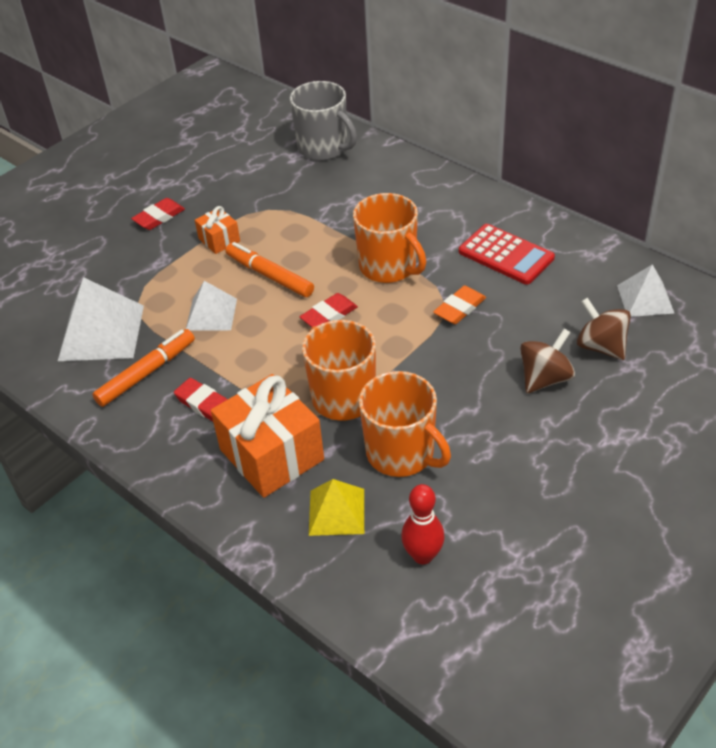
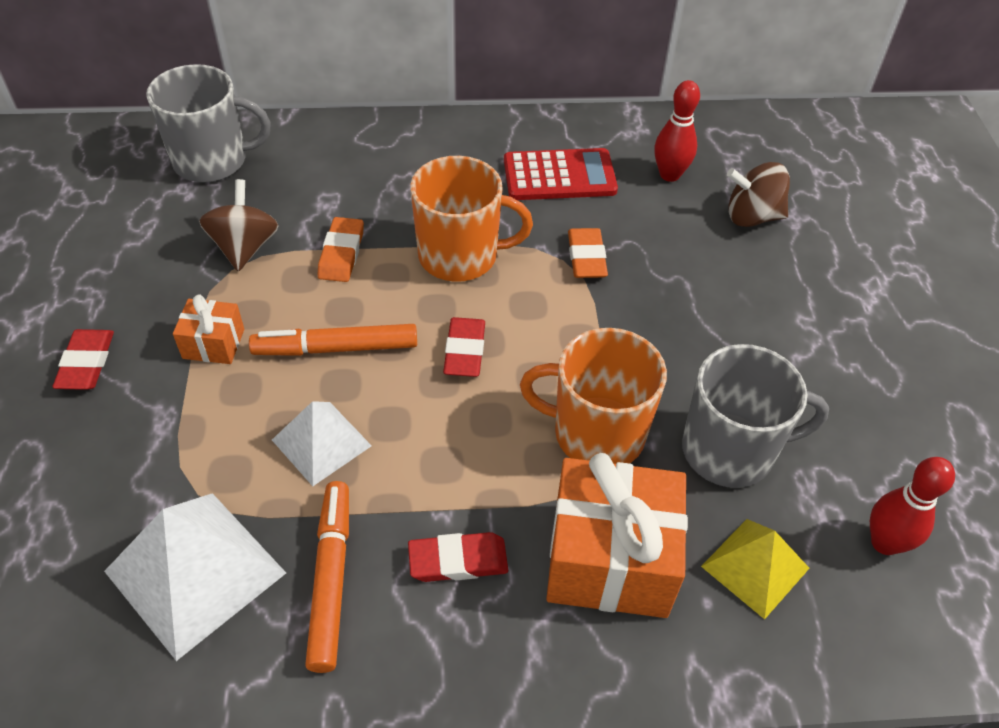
camera: 50 degrees left, 5 degrees up
orange mug [359,371,451,477] -> grey mug [682,344,829,488]
brown spinning top [520,329,575,393] -> brown spinning top moved to [199,179,278,272]
white pyramid [617,264,675,317] -> none
none -> orange eraser [318,217,364,282]
none -> red bowling pin [654,80,700,182]

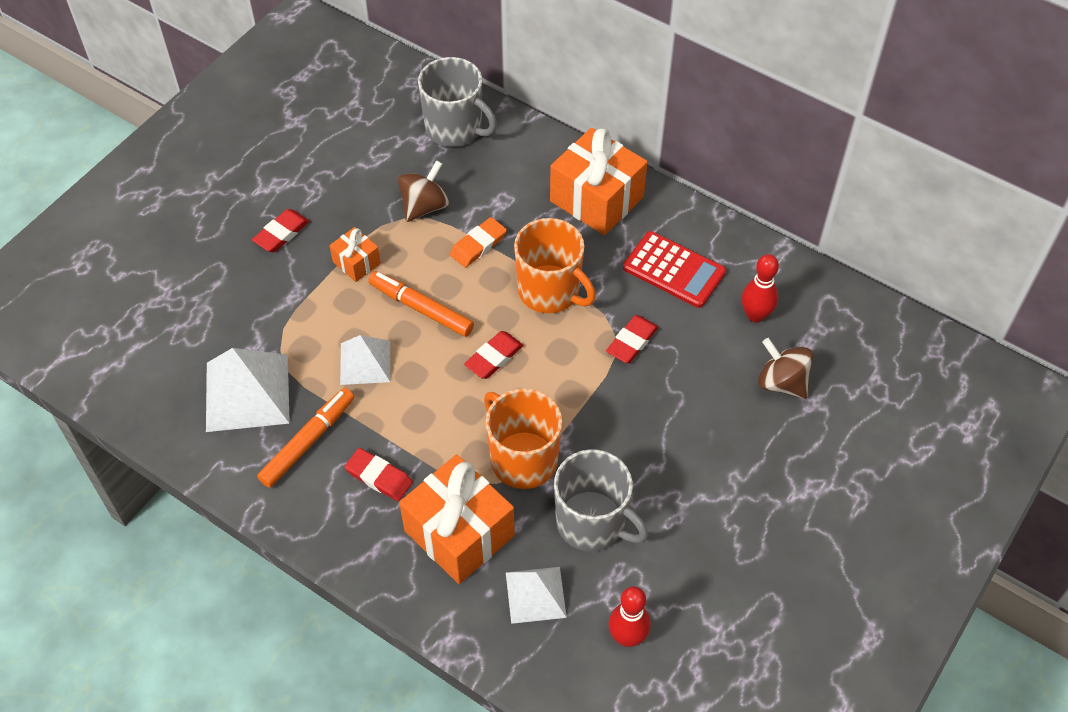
camera: 40 degrees right, 5 degrees up
orange eraser [568,228,608,278] -> red eraser [606,315,659,363]
yellow pyramid [701,519,810,619] -> white pyramid [506,567,567,624]
none -> orange gift [550,128,647,235]

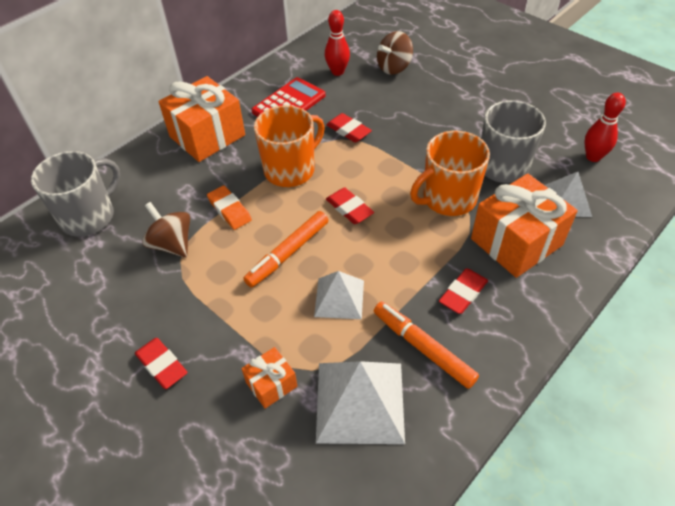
camera: 80 degrees left, 5 degrees down
orange gift [329,227,381,282] -> orange gift moved to [241,347,297,409]

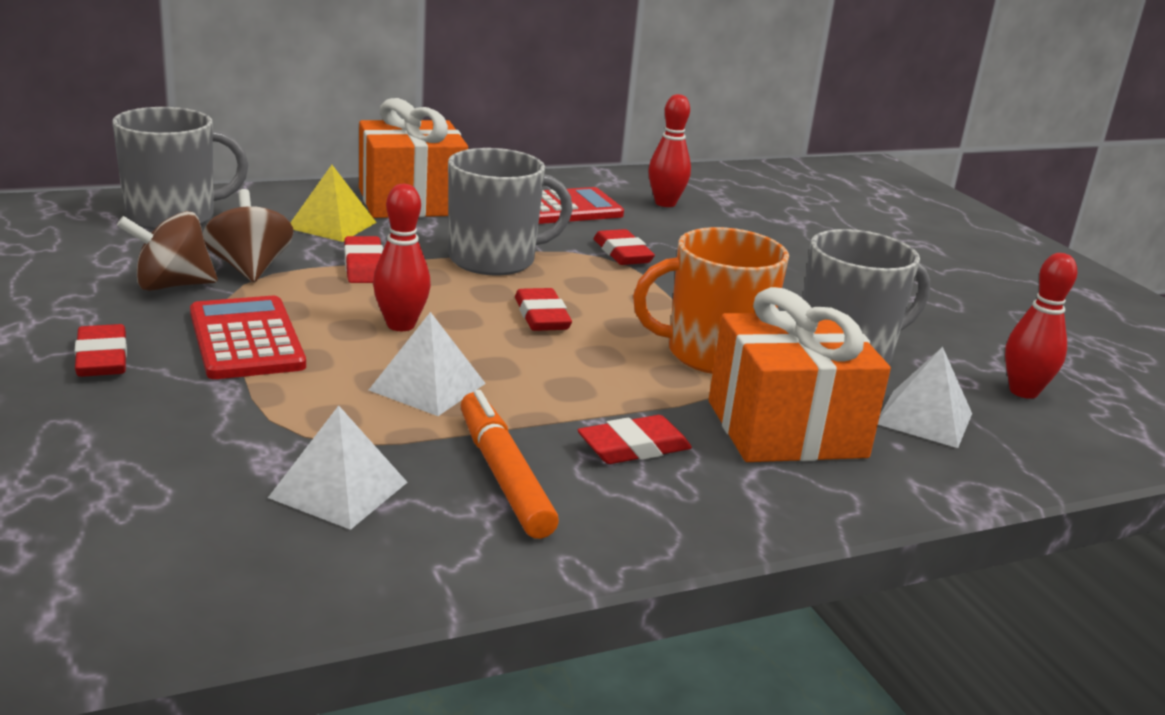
camera: 20 degrees right, 25 degrees down
orange eraser [207,186,252,230] -> red eraser [344,236,383,283]
orange gift [241,347,297,409] -> none
orange marker [243,211,328,288] -> red bowling pin [373,184,431,331]
orange mug [254,105,325,187] -> grey mug [448,148,573,275]
white pyramid [316,361,405,444] -> white pyramid [268,405,408,530], size x0.62
brown spinning top [377,31,413,75] -> brown spinning top moved to [117,211,218,291]
none -> red calculator [190,296,306,379]
none -> yellow pyramid [290,165,377,242]

